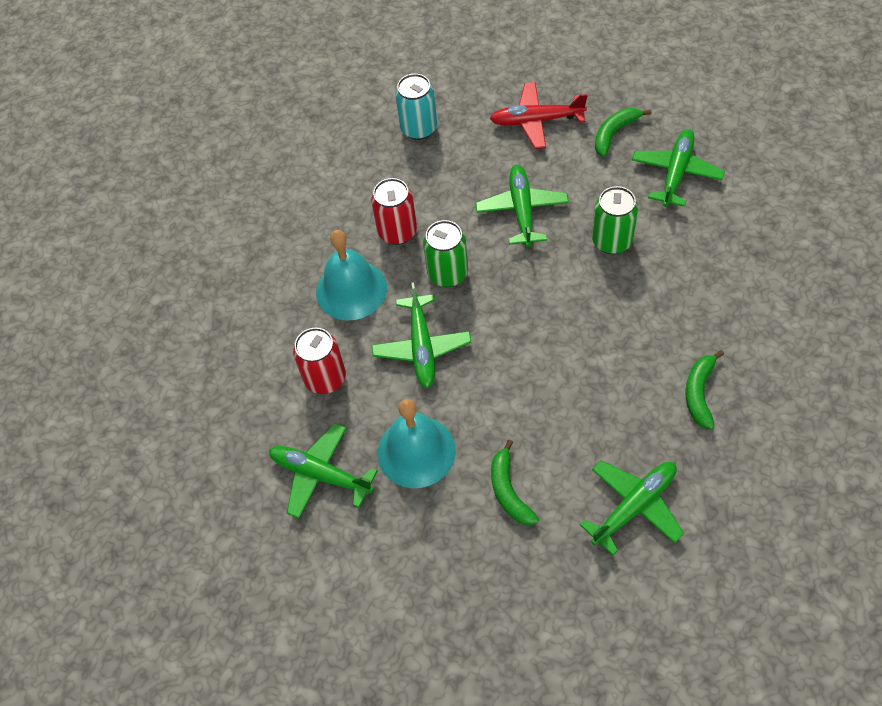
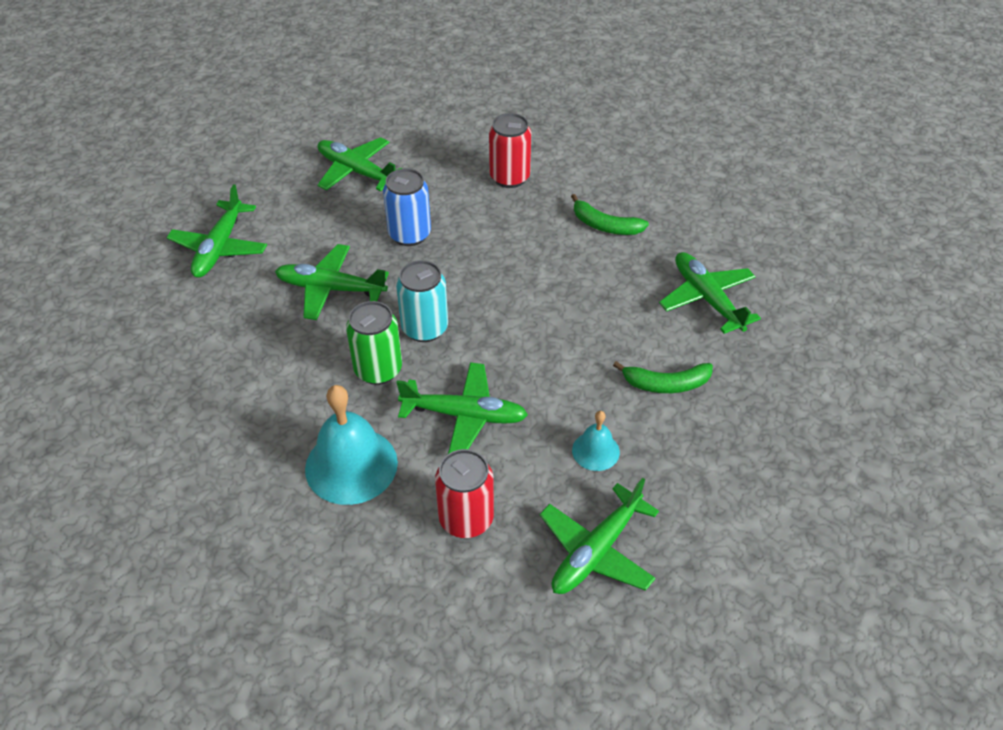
camera: 80 degrees left, 10 degrees down
red can [371,178,417,245] -> red can moved to [489,113,531,188]
turquoise bell [377,399,456,488] -> turquoise bell [572,411,620,471], size x0.52
turquoise can [395,74,437,140] -> turquoise can moved to [396,260,448,342]
red plane [490,82,588,149] -> green plane [167,184,267,277]
green can [592,186,638,254] -> blue can [383,168,431,246]
green banana [595,108,651,157] -> none

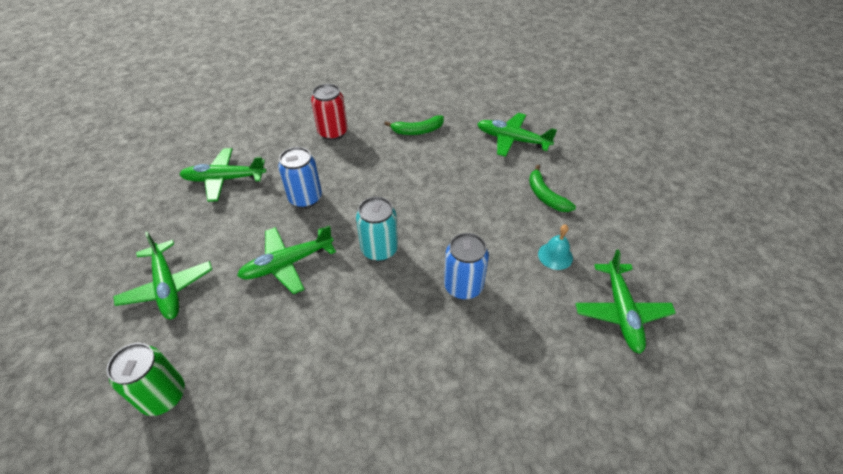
camera: 40 degrees left, 0 degrees up
turquoise bell [305,385,398,505] -> none
green can [346,301,402,385] -> green can moved to [107,343,185,416]
green plane [396,362,528,454] -> blue can [444,233,489,300]
red can [435,449,494,538] -> none
green banana [613,361,713,393] -> green banana turned 105 degrees clockwise [529,165,576,212]

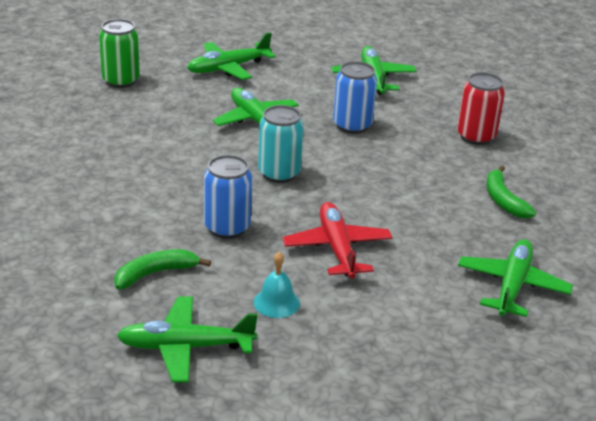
camera: 85 degrees right, 15 degrees down
green banana [529,165,576,212] -> green banana moved to [114,249,211,289]
none -> red plane [282,202,392,278]

